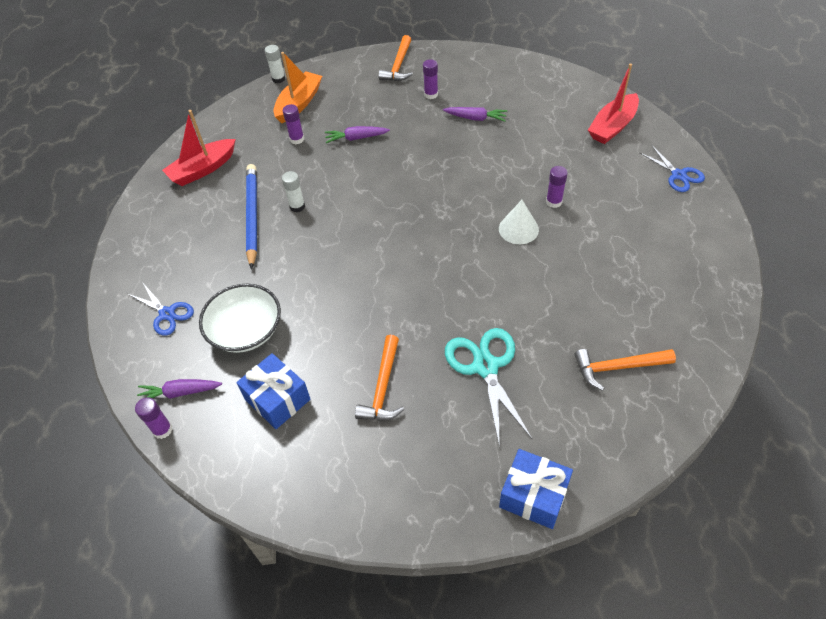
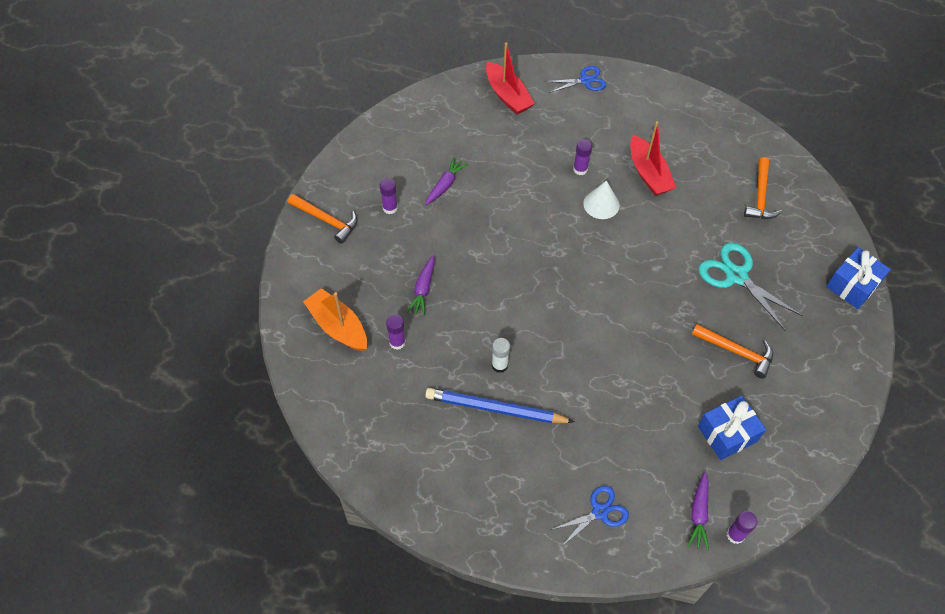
camera: 75 degrees left, 5 degrees up
red boat [162,110,236,186] -> red boat moved to [630,121,676,196]
white bowl [199,284,281,353] -> none
white glue stick [265,45,285,84] -> none
turquoise scissors [445,328,532,448] -> turquoise scissors turned 45 degrees clockwise [698,242,803,331]

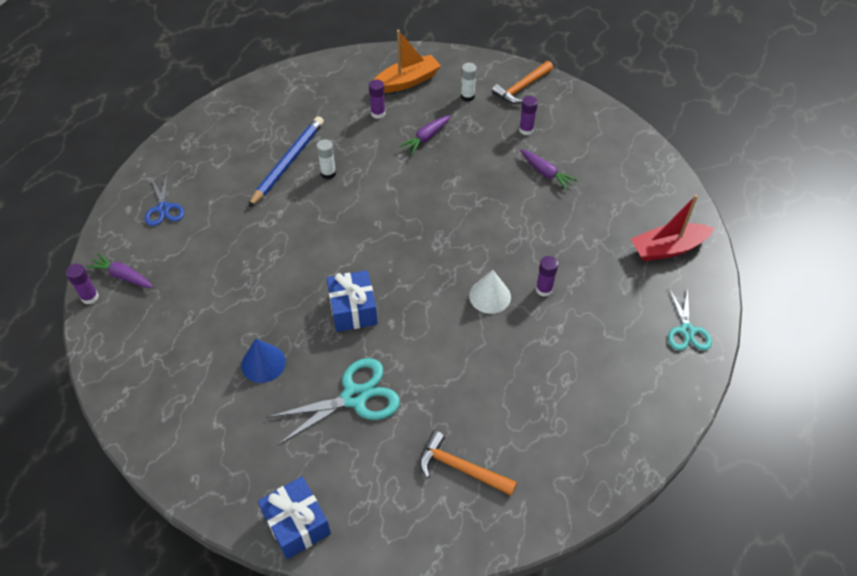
camera: 105 degrees right, 5 degrees down
purple carrot [407,256,435,316] -> purple carrot turned 75 degrees counterclockwise [400,115,451,154]
blue scissors [545,66,606,93] -> turquoise scissors [668,287,712,350]
red boat [630,121,676,196] -> none
orange hammer [692,324,773,379] -> blue cone [241,338,286,383]
blue gift [698,396,766,460] -> blue gift moved to [327,270,378,332]
none -> white glue stick [461,63,477,102]

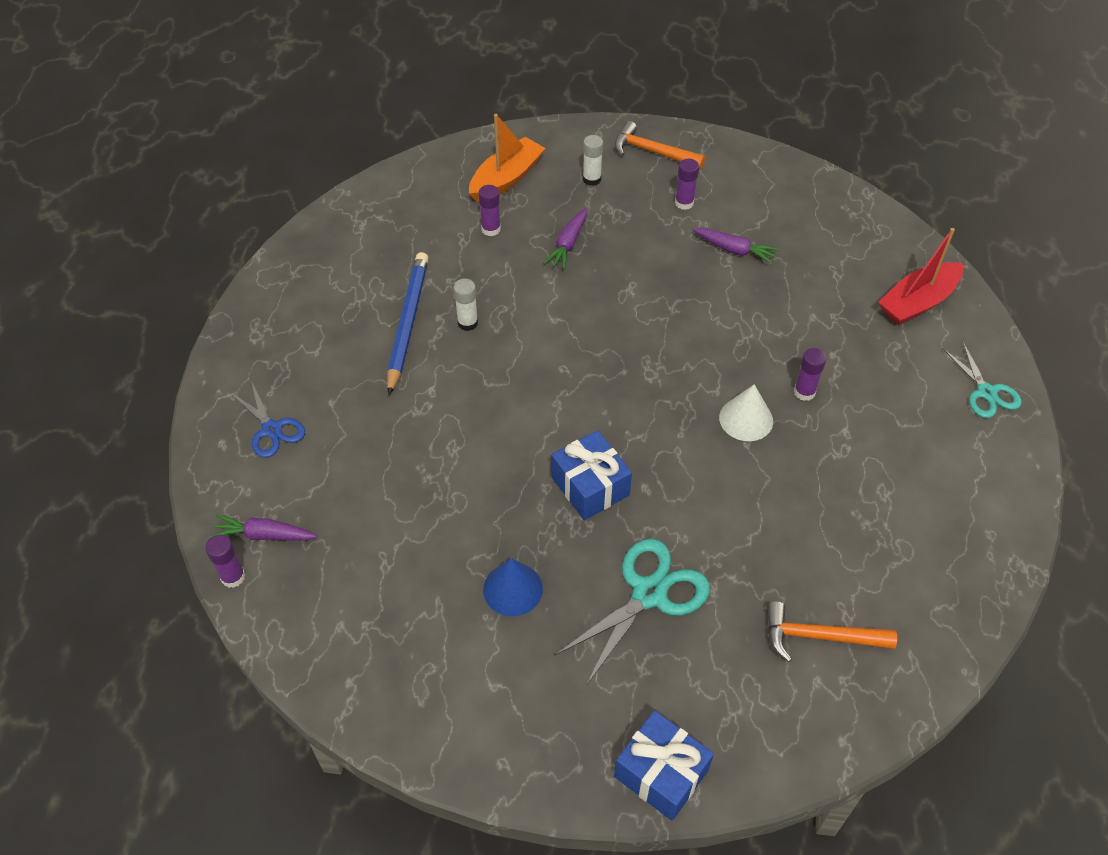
camera: 20 degrees left, 0 degrees up
orange hammer [492,61,553,104] -> orange hammer turned 90 degrees clockwise [615,121,705,169]

